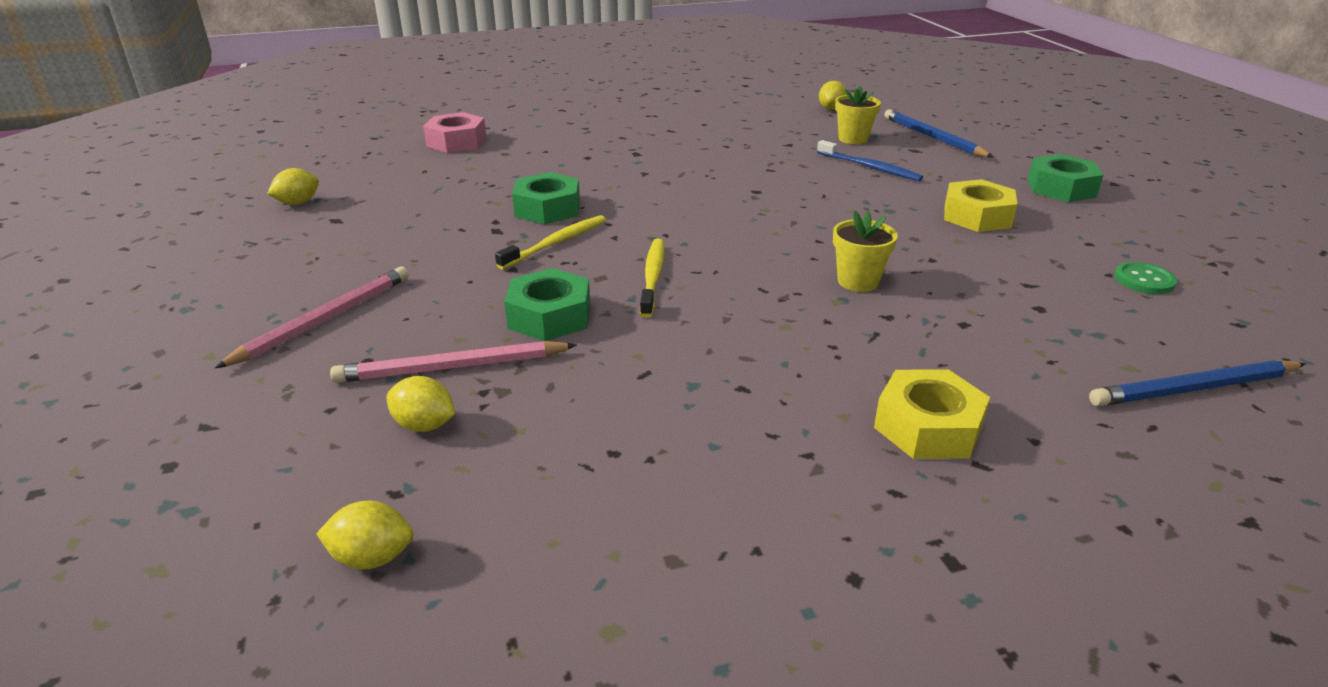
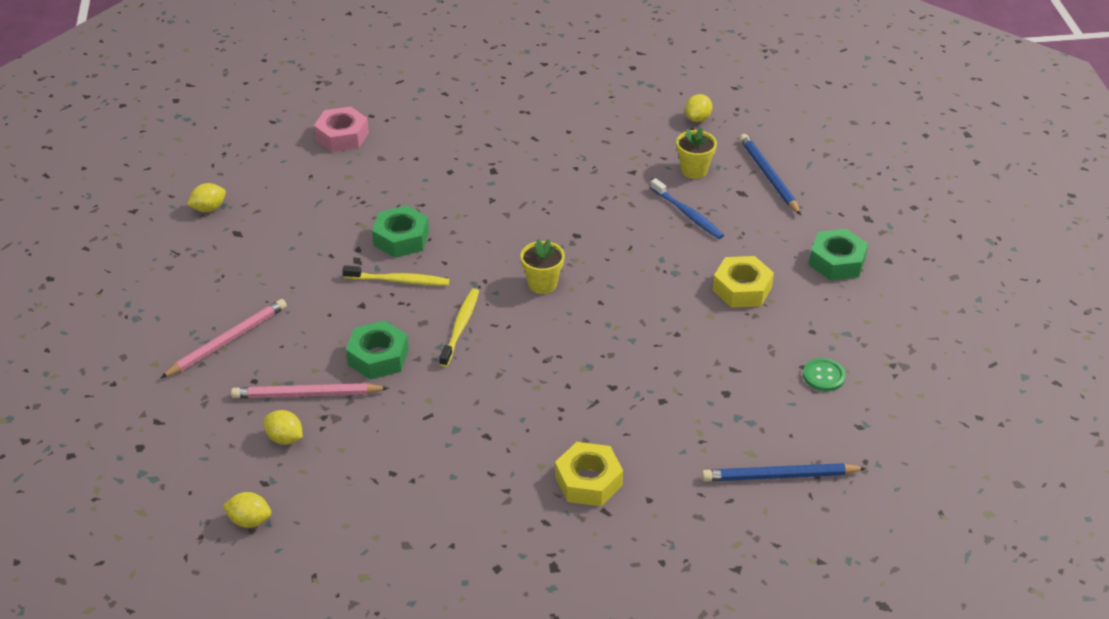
camera: 10 degrees right, 10 degrees up
yellow toothbrush [495,215,606,269] -> yellow toothbrush turned 45 degrees clockwise [343,265,450,285]
yellow flower pot [833,211,898,292] -> yellow flower pot moved to [520,239,565,294]

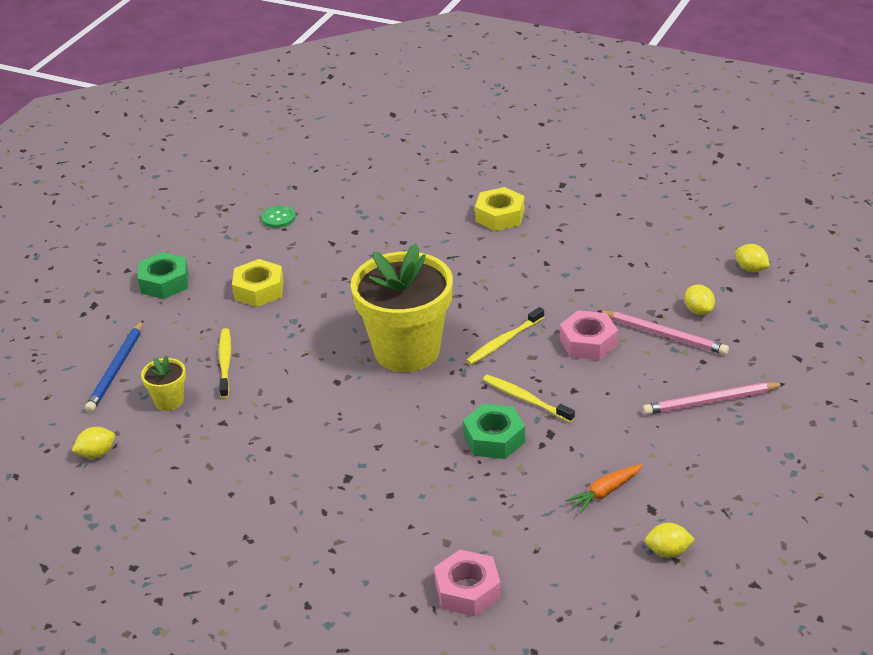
camera: 145 degrees left, 5 degrees down
green nut [346,320,409,380] -> pink nut [560,310,618,360]
yellow flower pot [520,239,565,294] -> yellow flower pot [351,243,453,372], size x2.34
blue toothbrush [651,178,724,239] -> yellow toothbrush [219,328,231,398]
blue pencil [702,463,866,481] -> none
none -> orange carrot [565,464,643,513]

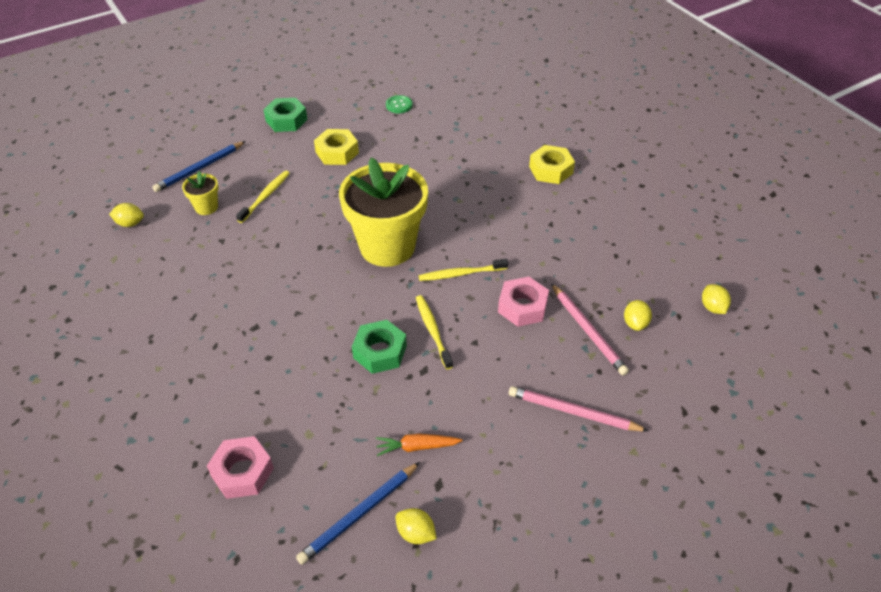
camera: 30 degrees right, 10 degrees up
none -> blue pencil [296,462,420,565]

